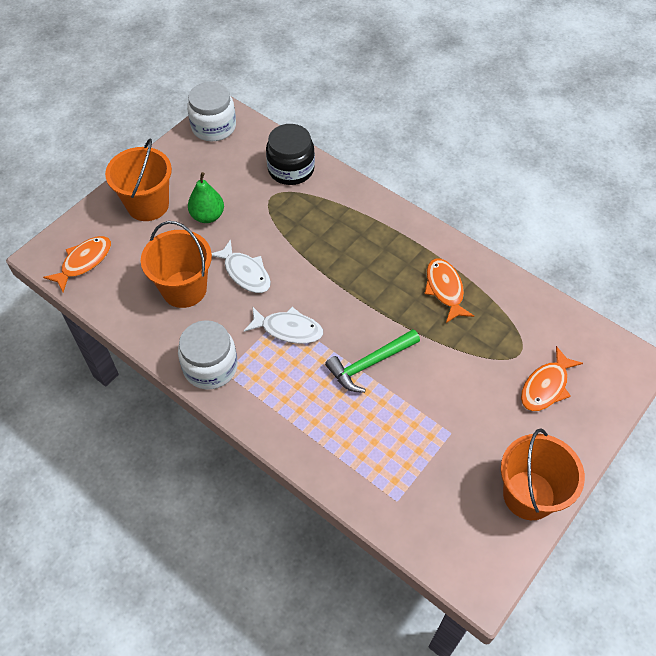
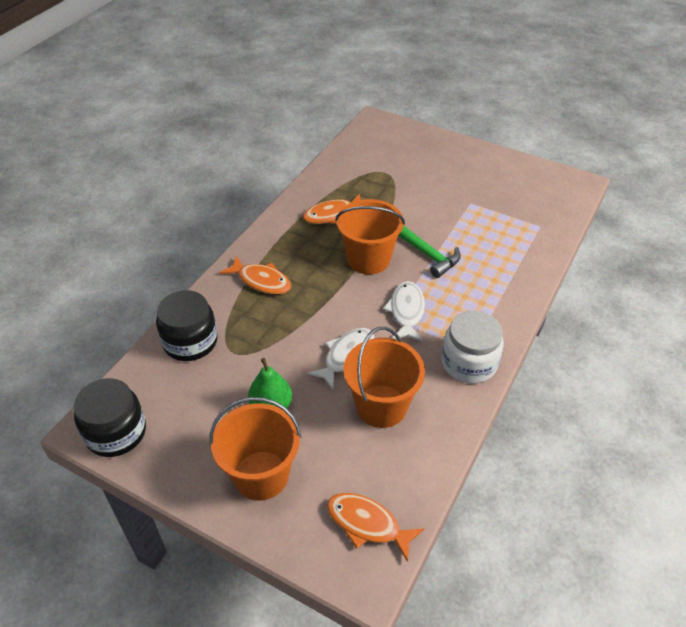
camera: 100 degrees left, 10 degrees down
white jar [187,82,236,141] -> black jar [74,378,146,457]
orange bucket [501,429,585,520] -> orange bucket moved to [335,199,405,274]
orange fish [521,346,583,411] -> orange fish moved to [220,255,291,294]

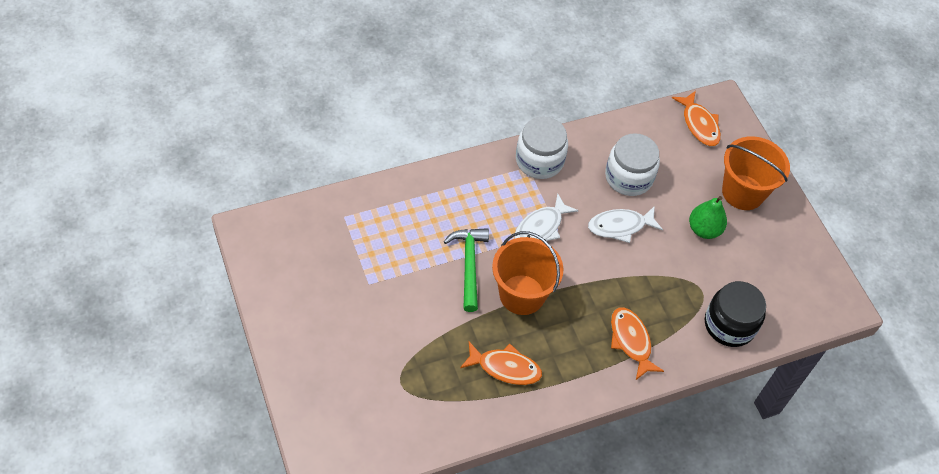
camera: 145 degrees left, 10 degrees up
black jar [74,378,146,457] -> none
orange bucket [344,327,425,428] -> white jar [605,133,660,196]

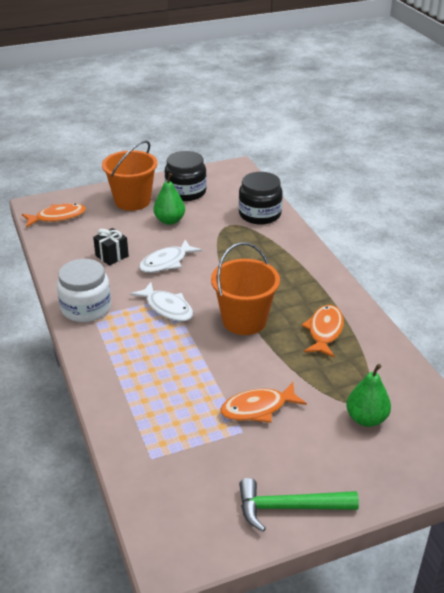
camera: 85 degrees left, 20 degrees down
green hammer [444,228,489,312] -> green hammer moved to [239,478,359,532]
white fish [588,206,663,243] -> white fish turned 60 degrees clockwise [139,240,202,273]
white jar [605,133,660,196] -> black gift [93,228,129,266]
orange fish [611,307,664,380] -> orange fish moved to [220,382,307,423]
none -> black jar [165,151,207,201]
none -> green pear [346,364,391,427]

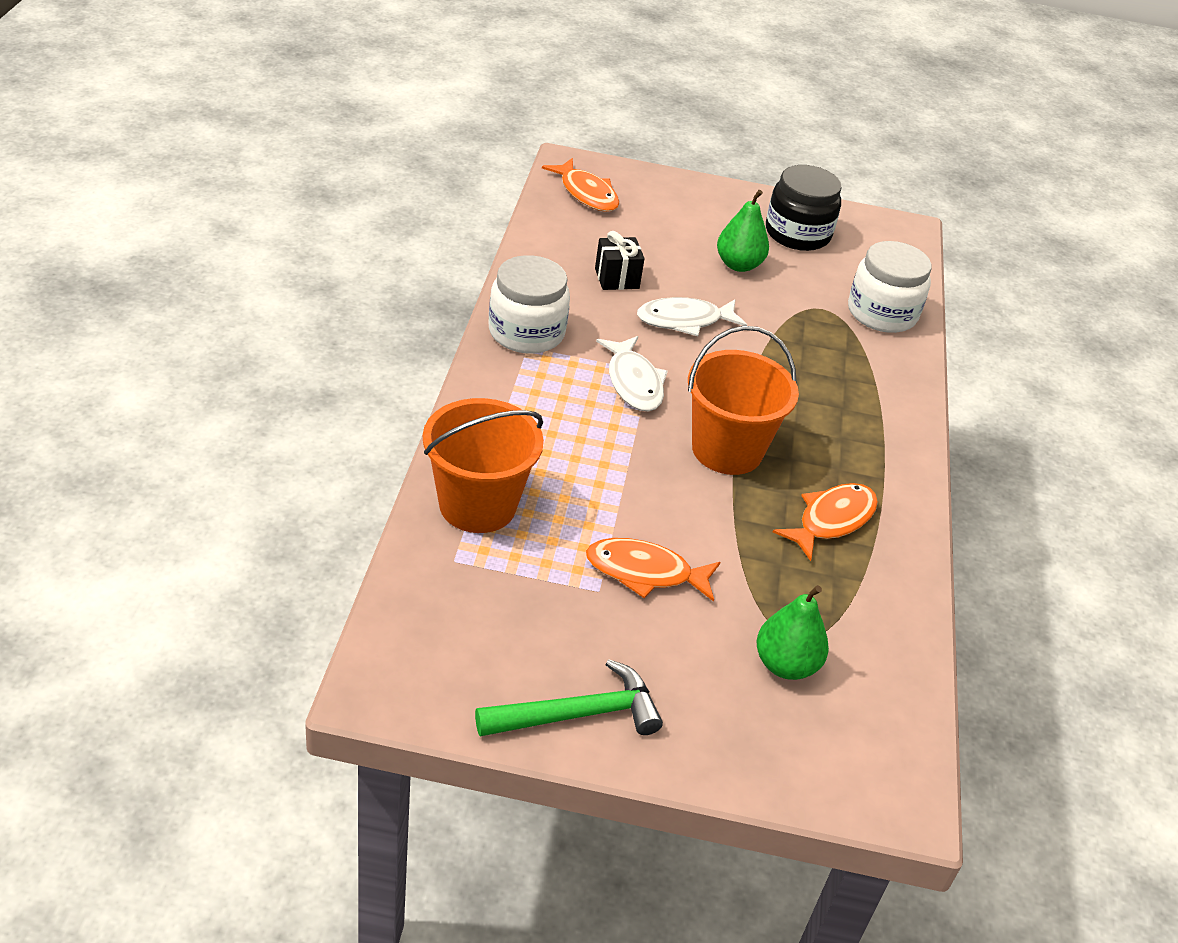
camera: 25 degrees right, 5 degrees up
orange fish [22,203,86,228] -> orange fish turned 45 degrees clockwise [542,158,619,212]
orange bucket [102,140,157,211] -> orange bucket moved to [423,398,544,533]
black jar [239,172,283,224] -> white jar [848,241,932,333]
green hammer [239,478,359,532] -> green hammer turned 135 degrees clockwise [475,659,663,736]

